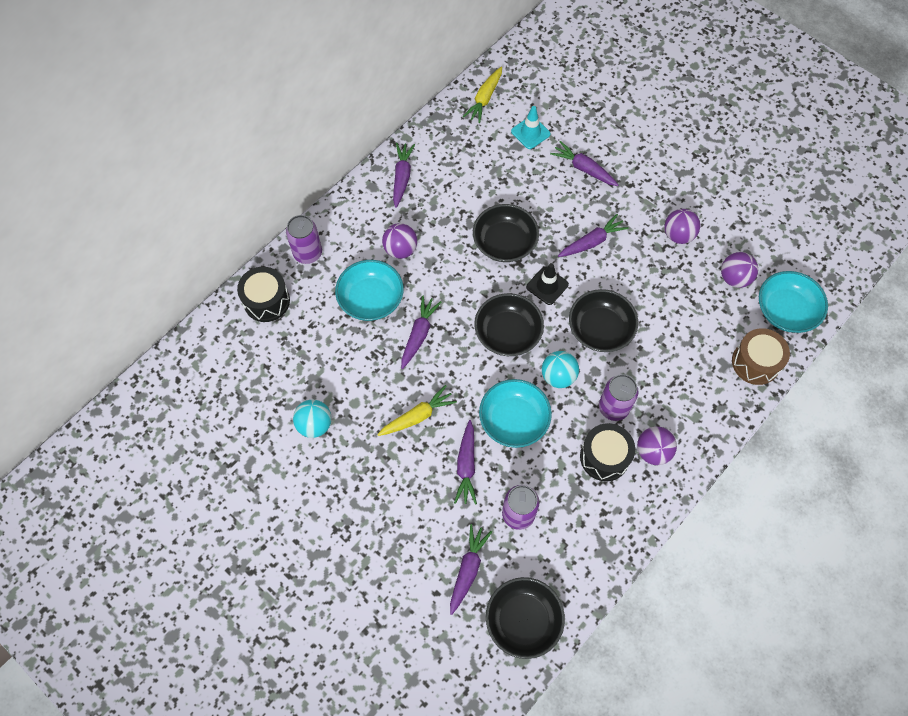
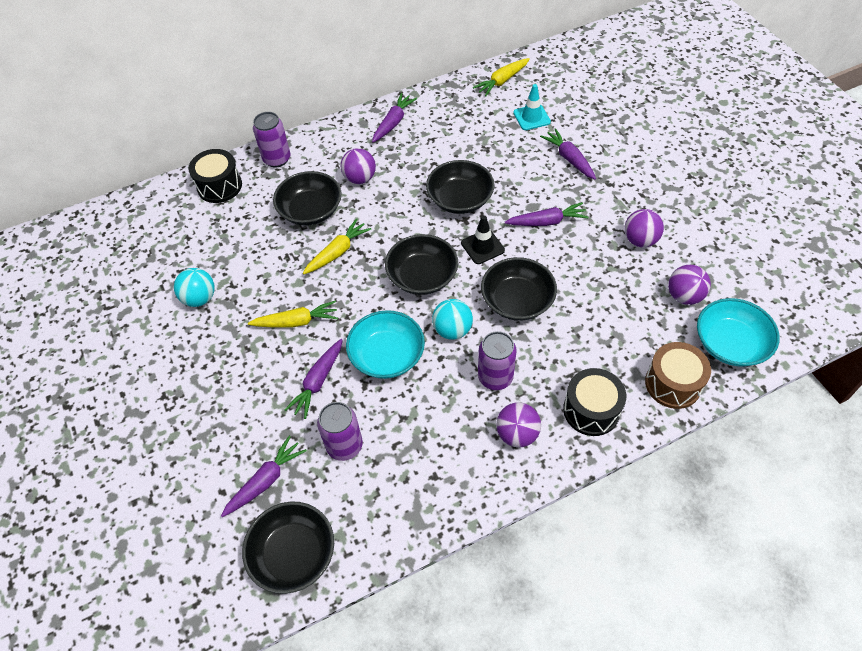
camera: 25 degrees right, 10 degrees down
turquoise bowl [335,260,404,321] -> black bowl [273,171,341,226]
purple carrot [401,295,442,369] -> yellow carrot [303,218,371,274]
black drum [580,423,635,481] -> black drum moved to [563,368,626,436]

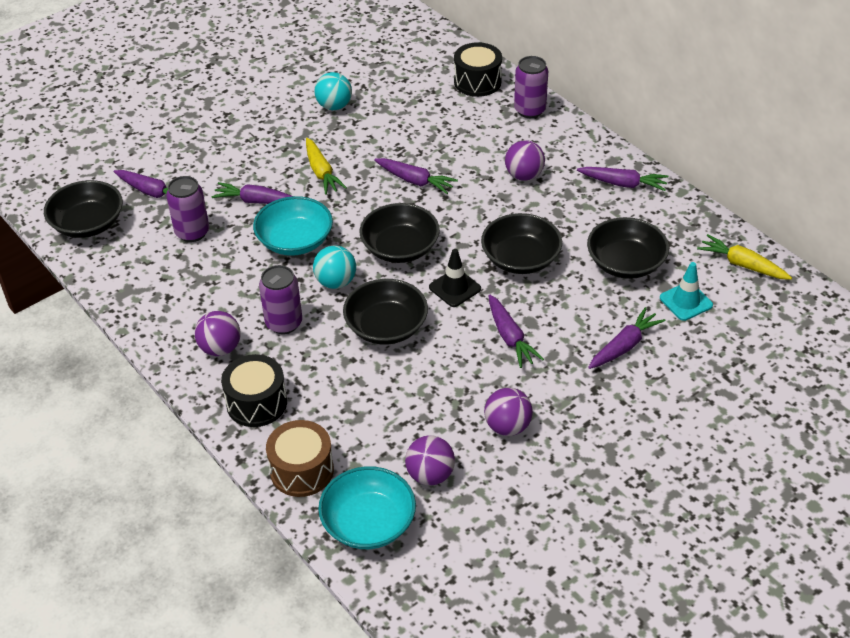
camera: 75 degrees right, 10 degrees down
black bowl [273,171,341,226] -> black bowl moved to [587,217,669,279]
yellow carrot [303,218,371,274] -> purple carrot [374,158,458,194]

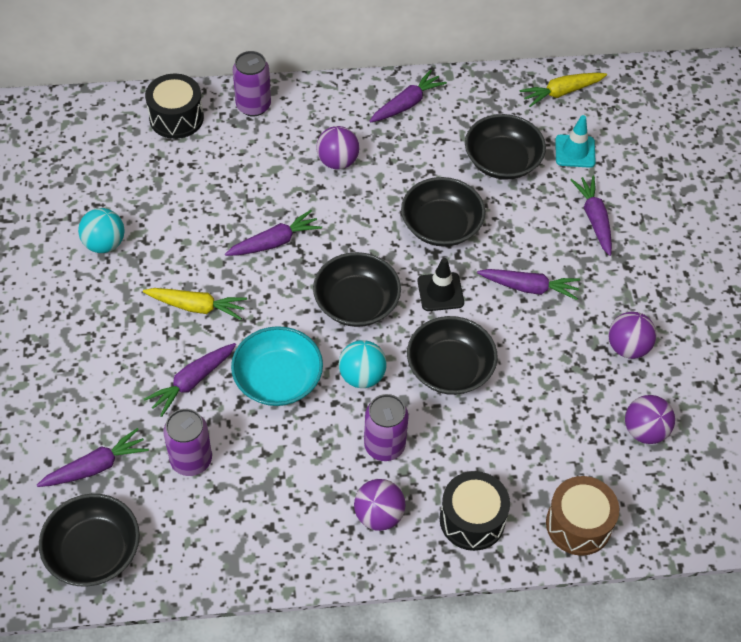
camera: 60 degrees left, 10 degrees up
turquoise bowl [318,466,416,549] -> none

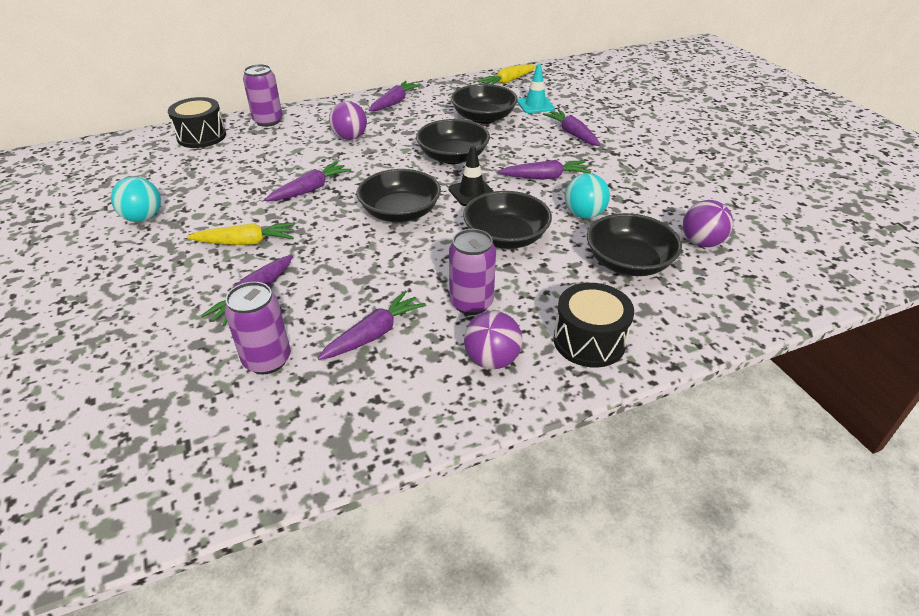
camera: 15 degrees left, 15 degrees down
purple carrot [37,428,149,487] -> purple carrot moved to [318,291,426,360]
black bowl [39,494,140,587] -> black bowl moved to [587,213,682,276]
turquoise bowl [231,326,323,406] -> none
turquoise ball [339,340,386,388] -> turquoise ball moved to [565,173,610,219]
brown drum [546,476,619,555] -> none
purple ball [609,312,656,359] -> none

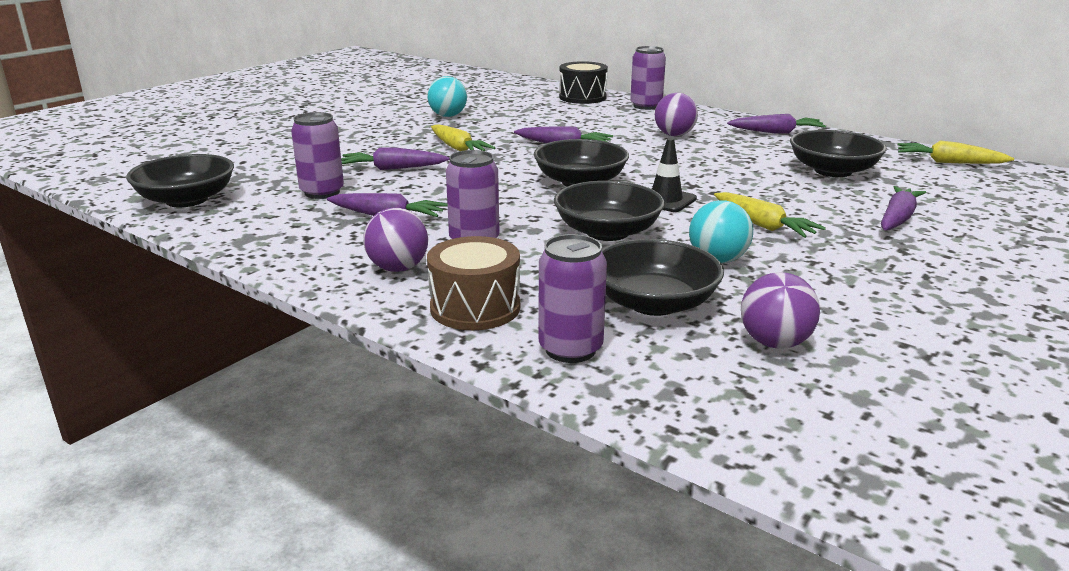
camera: 60 degrees right, 15 degrees down
black bowl [416,119,490,164] -> black bowl moved to [126,154,234,207]
purple carrot [498,160,591,179] -> yellow carrot [714,192,826,238]
turquoise traffic cone [517,64,555,113] -> none
black drum [553,283,634,368] -> brown drum [427,236,520,330]
none -> purple can [539,234,607,363]

